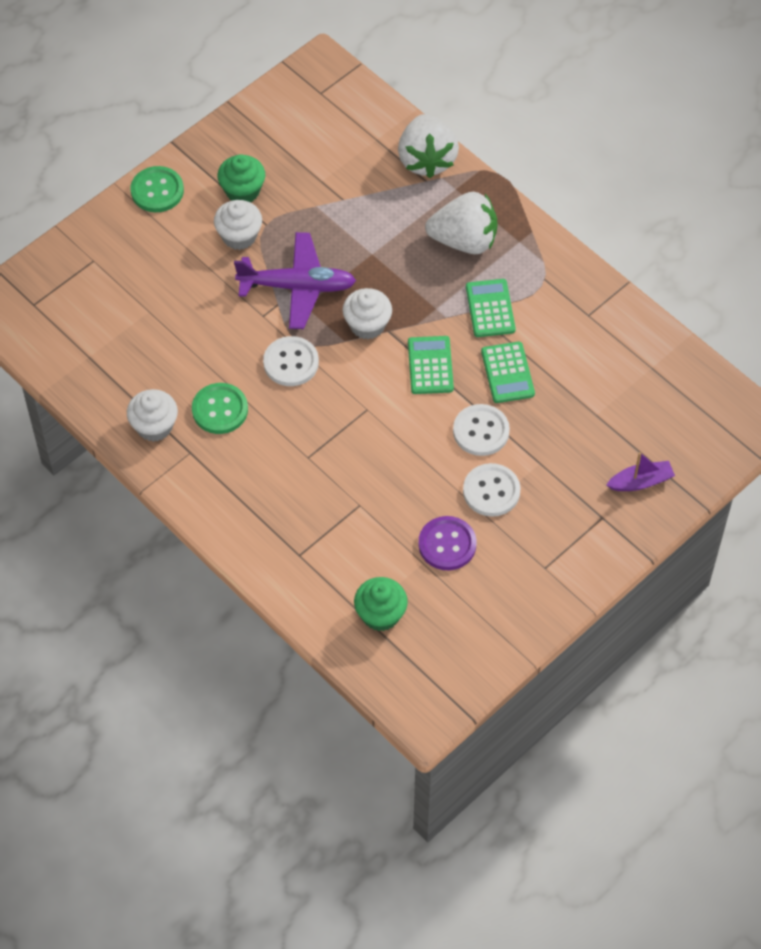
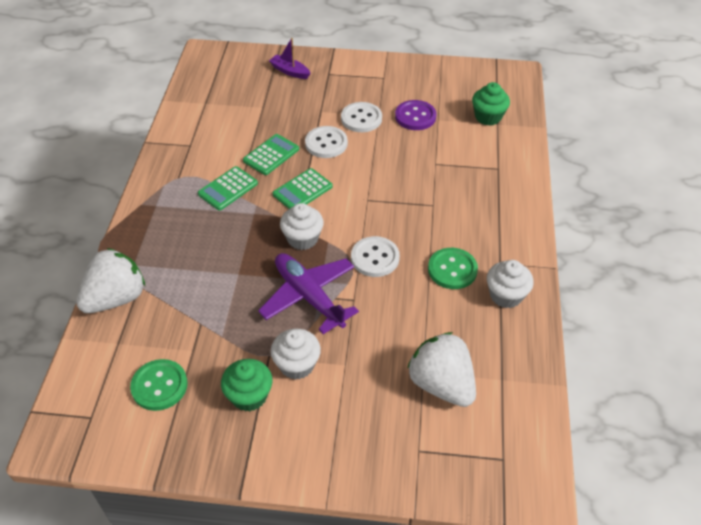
camera: 130 degrees left, 10 degrees down
green button [131,166,184,212] -> green button moved to [130,359,188,411]
white strawberry [425,192,498,254] -> white strawberry moved to [407,332,476,407]

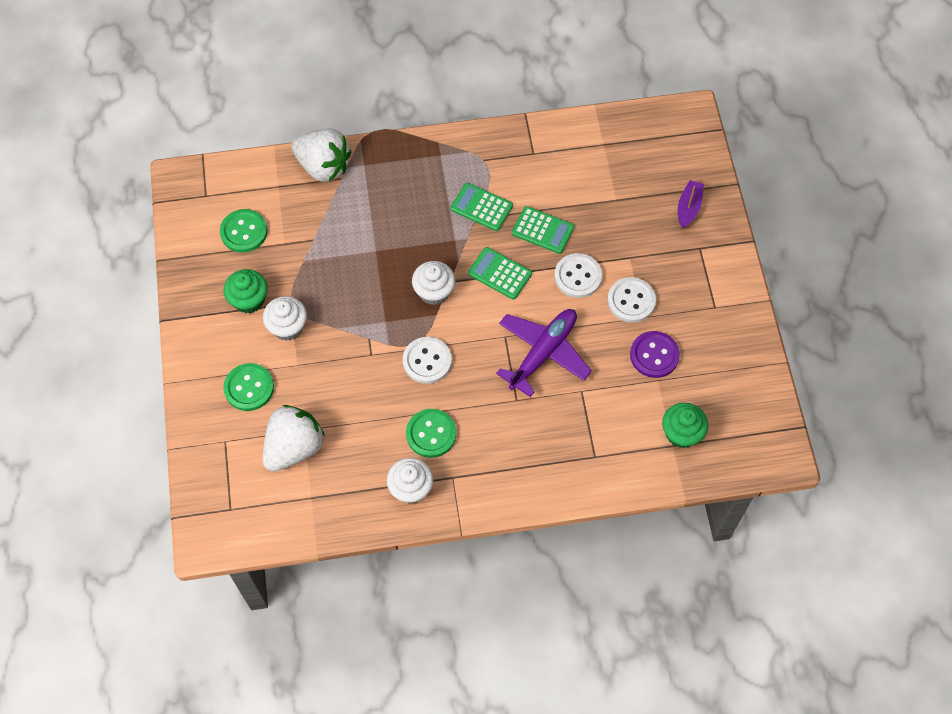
camera: 75 degrees right, 15 degrees up
purple plane [258,253,359,334] -> purple plane moved to [496,309,592,397]
none -> green button [223,363,274,411]

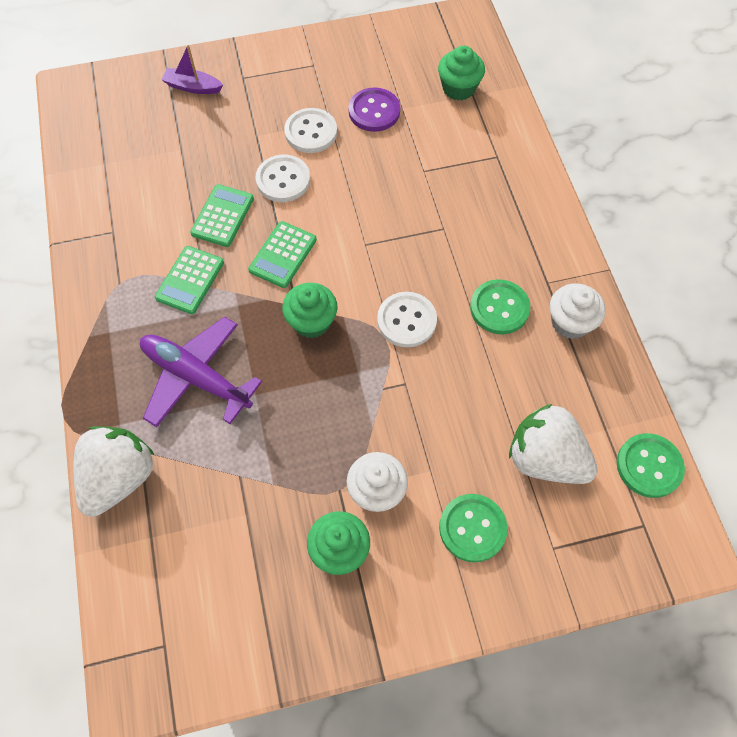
camera: 95 degrees left, 0 degrees up
green button [220,209,268,253] -> green button moved to [617,433,685,498]
white cupcake [412,261,455,305] -> green cupcake [282,283,337,338]
purple plane [496,309,592,397] -> purple plane moved to [140,317,262,427]

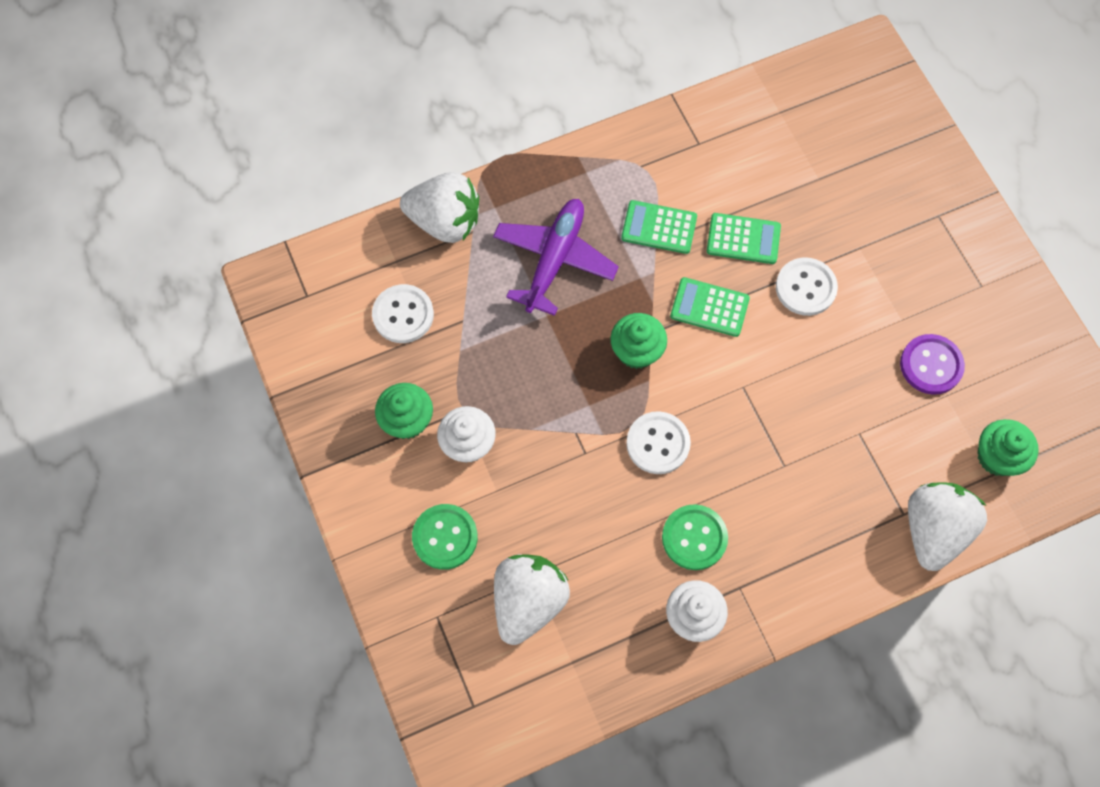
camera: 80 degrees right, 5 degrees up
purple boat [161,45,223,94] -> none
white button [284,108,337,153] -> white button moved to [372,284,434,343]
green button [617,433,685,498] -> none
none -> white strawberry [908,482,987,571]

